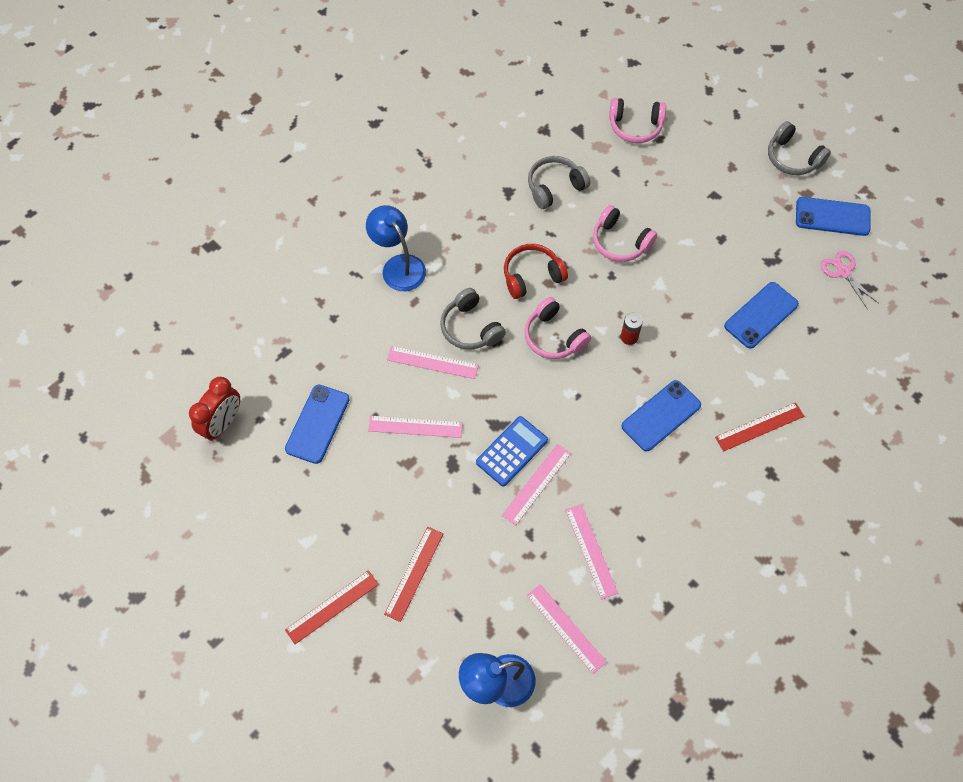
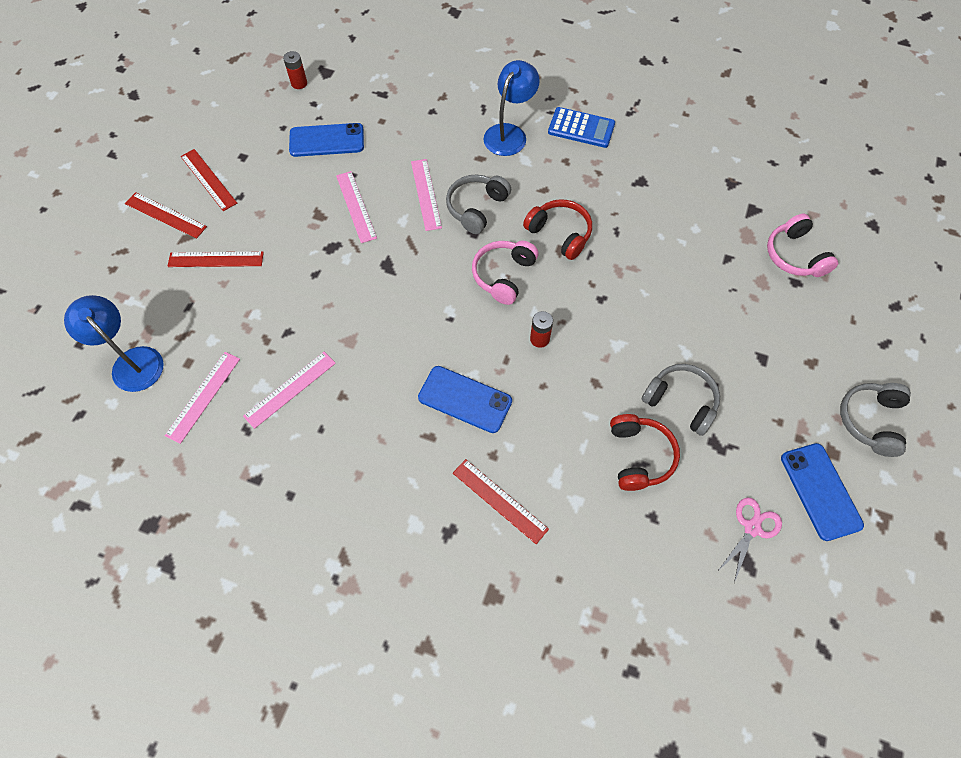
camera: 65 degrees right, 0 degrees up
red clock [189,377,240,441] -> red battery [283,51,307,89]
blue calculator [476,416,548,486] -> blue calculator moved to [548,107,615,148]
pink ruler [502,444,571,525] -> none
grey headphones [528,156,590,209] -> grey headphones moved to [642,364,720,436]
pink headphones [593,205,657,262] -> none
blue phone [724,282,799,349] -> red headphones [610,414,680,491]
none -> red ruler [180,149,237,211]

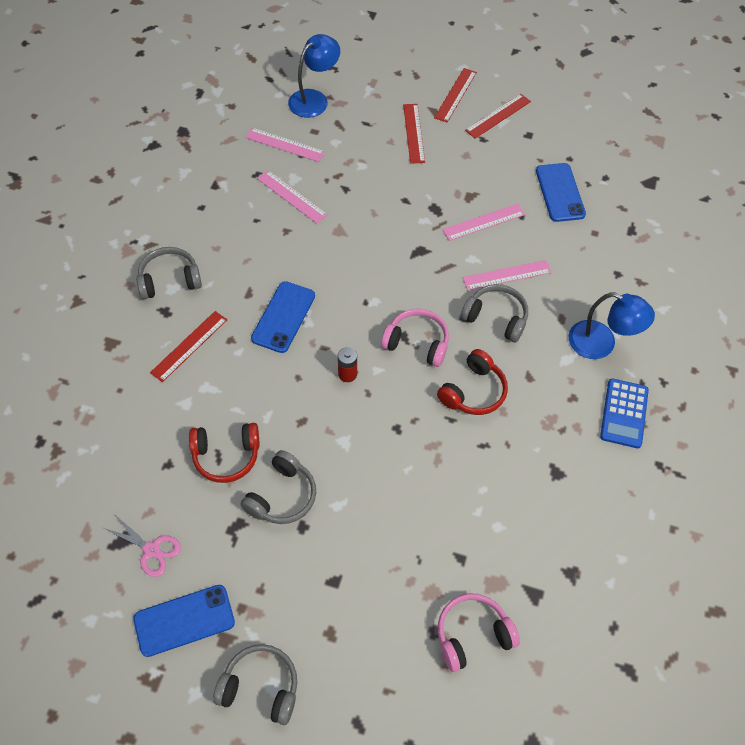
camera: 85 degrees right, 5 degrees down
red battery [283,51,307,89] -> none
none -> grey headphones [136,247,202,299]

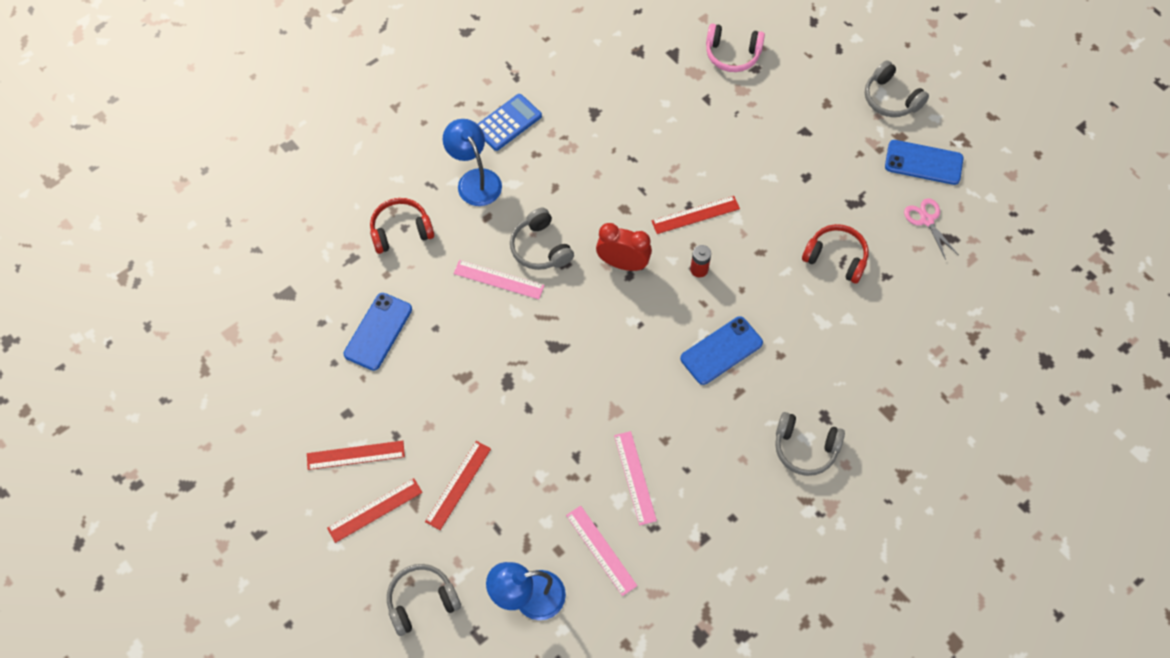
camera: 145 degrees left, 5 degrees up
red ruler [150,311,227,382] -> red ruler moved to [652,196,740,234]
grey headphones [240,450,316,524] -> grey headphones moved to [387,564,461,636]
pink headphones [381,309,449,367] -> red clock [596,223,652,271]
red headphones [437,349,508,415] -> red headphones moved to [370,198,434,254]
pink ruler [442,204,525,241] -> none

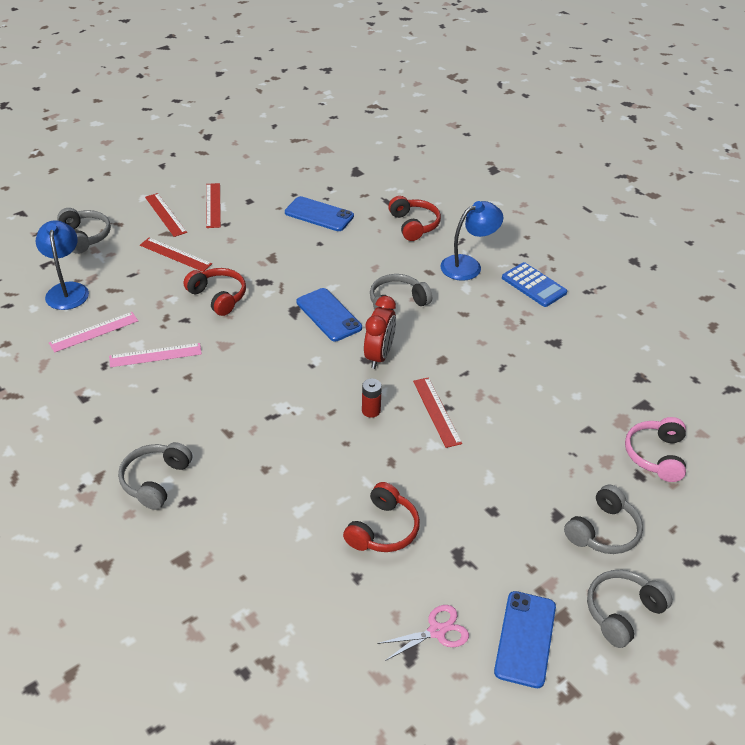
camera: 90 degrees right, 20 degrees down
pink ruler [453,260,545,299] -> none
blue phone [680,316,763,385] -> blue phone moved to [297,288,362,341]
none -> red headphones [183,268,246,316]
none -> grey headphones [564,484,643,554]

